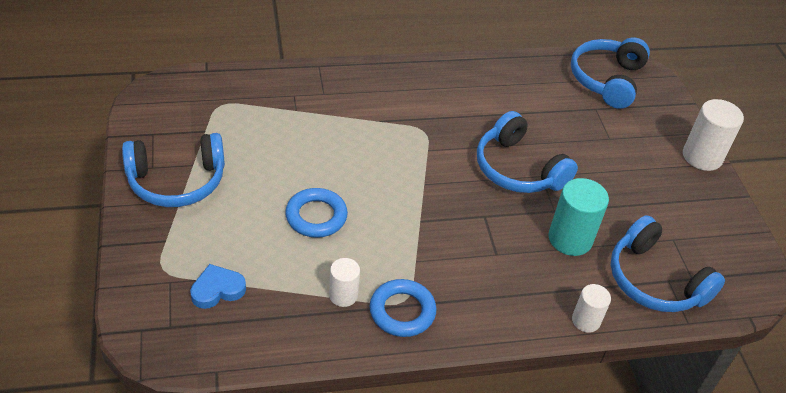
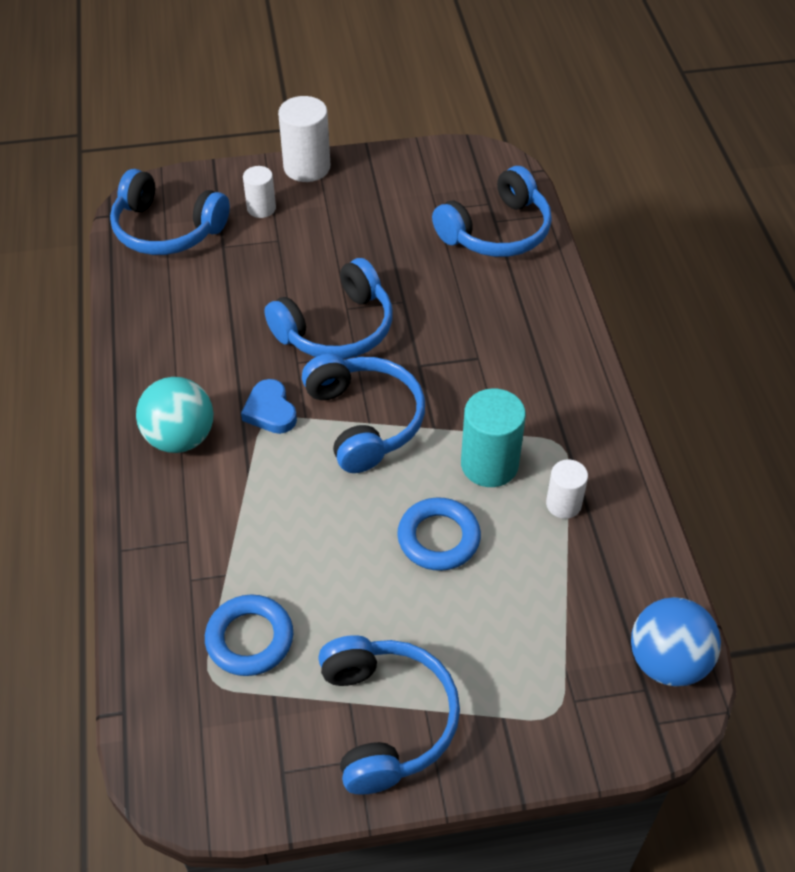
camera: 85 degrees left, 5 degrees up
blue heart [190,264,246,309] -> blue heart moved to [241,379,297,434]
blue ring [369,279,437,337] -> blue ring moved to [205,594,293,676]
turquoise cylinder [548,178,609,256] -> turquoise cylinder moved to [461,388,526,487]
white cylinder [572,284,611,333] -> white cylinder moved to [243,166,276,218]
none -> turquoise ball [136,377,213,453]
none -> blue headphones [302,354,425,473]
none -> blue ball [631,597,721,687]

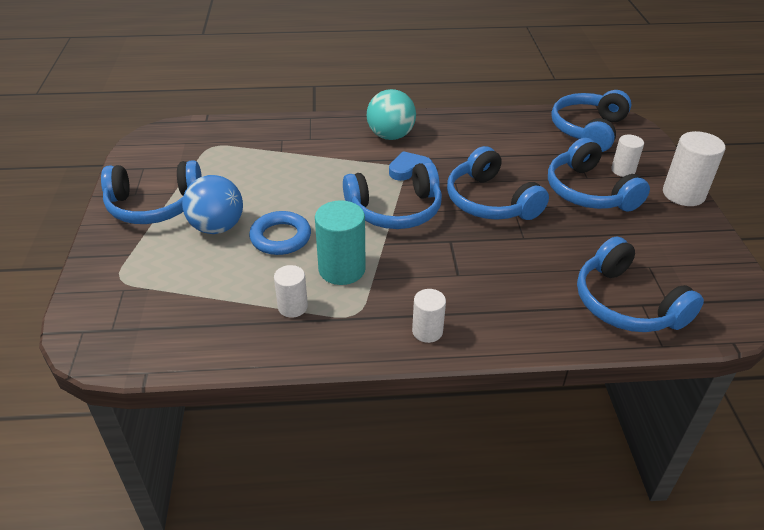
camera: 95 degrees right, 10 degrees down
blue ring [205,594,293,676] -> none
blue ball [631,597,721,687] -> blue ball moved to [182,175,243,234]
none -> white cylinder [412,289,446,343]
none -> blue headphones [548,138,650,212]

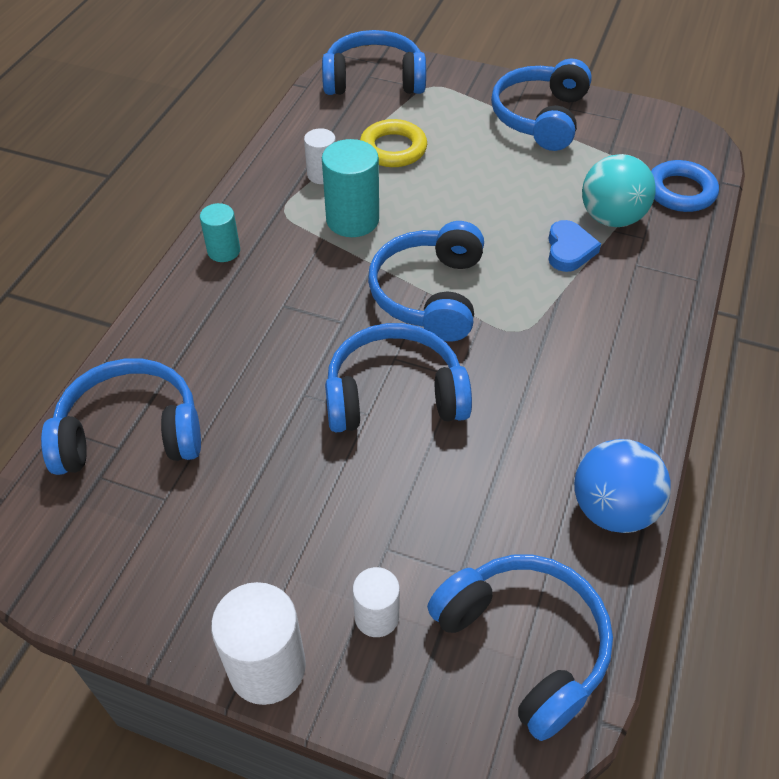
camera: 115 degrees right, 10 degrees up
blue ball [182,175,243,234] -> blue ball moved to [574,439,671,533]
blue ring [249,211,311,255] -> blue ring moved to [651,160,719,212]
turquoise ball [366,89,416,140] -> turquoise ball moved to [582,154,656,227]
blue heart [389,151,433,181] -> blue heart moved to [548,220,601,272]
white cylinder [412,289,446,343] -> turquoise cylinder [200,203,240,262]
blue headphones [548,138,650,212] -> blue headphones moved to [322,30,426,95]
none -> yellow ring [360,119,427,167]

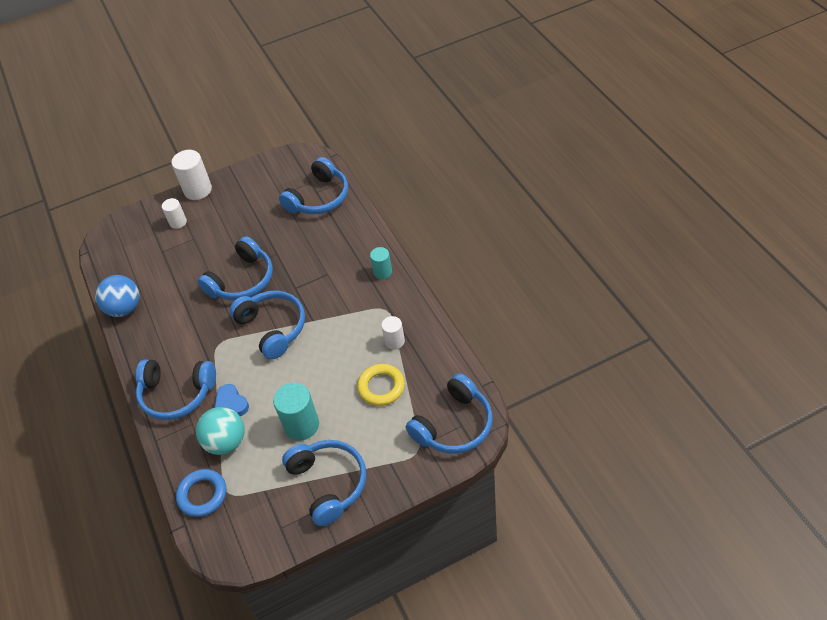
camera: 140 degrees right, 0 degrees up
turquoise cylinder [322,139,379,237] -> turquoise cylinder moved to [273,383,319,441]
blue headphones [427,555,613,741] -> blue headphones moved to [136,359,216,420]

